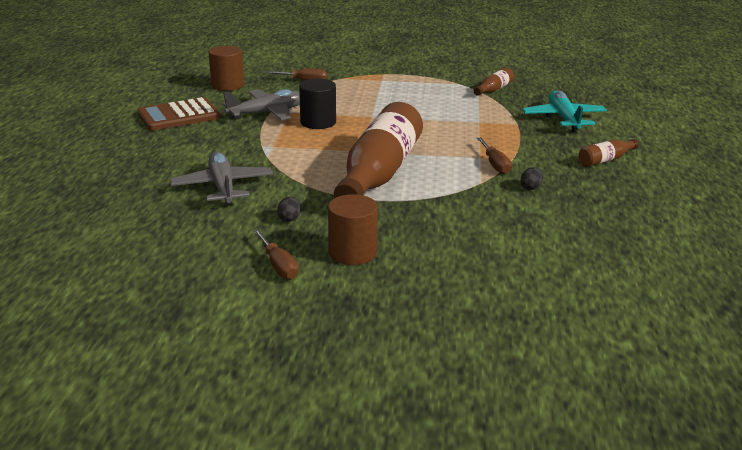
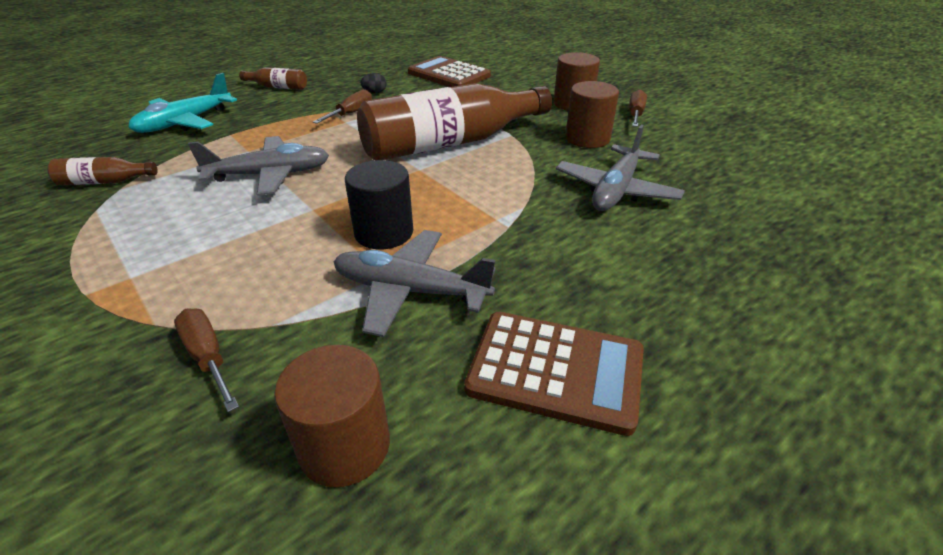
camera: 135 degrees left, 10 degrees up
black egg [277,197,301,222] -> brown cylinder [565,81,619,148]
none -> grey plane [188,136,329,196]
none -> brown calculator [408,56,491,87]

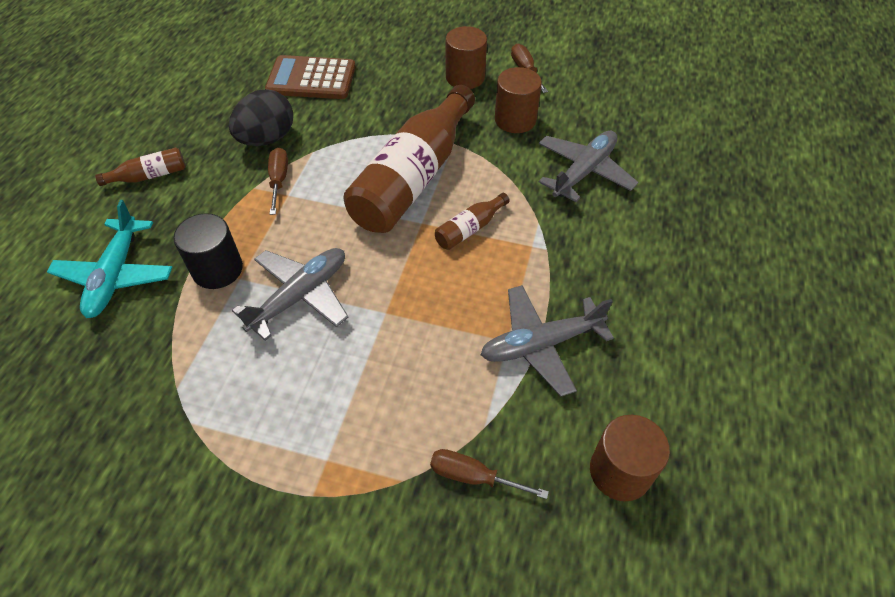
camera: 35 degrees left, 15 degrees up
brown bottle [47,157,158,185] -> brown bottle moved to [435,193,510,250]
black cylinder [345,160,413,249] -> black cylinder moved to [174,213,243,289]
black egg [360,73,386,93] -> black egg [229,89,293,146], size x2.32
brown calculator [464,312,644,436] -> none
grey plane [556,125,685,211] -> grey plane turned 135 degrees counterclockwise [539,131,638,202]

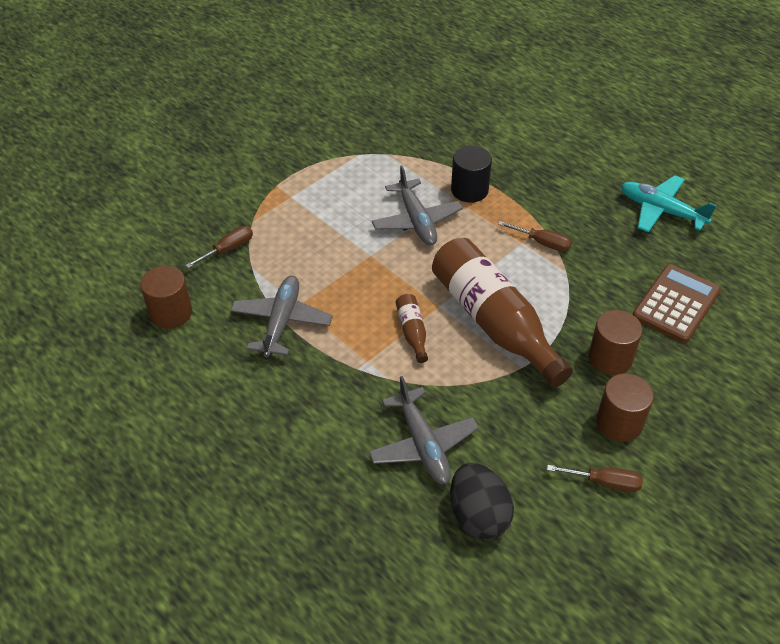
camera: 120 degrees right, 5 degrees down
turquoise plane [47,200,173,318] -> turquoise plane moved to [621,175,717,233]
brown bottle [95,148,186,186] -> none
black egg [229,89,293,146] -> black egg moved to [450,463,514,539]
brown cylinder [495,67,542,133] -> brown cylinder moved to [589,310,643,375]

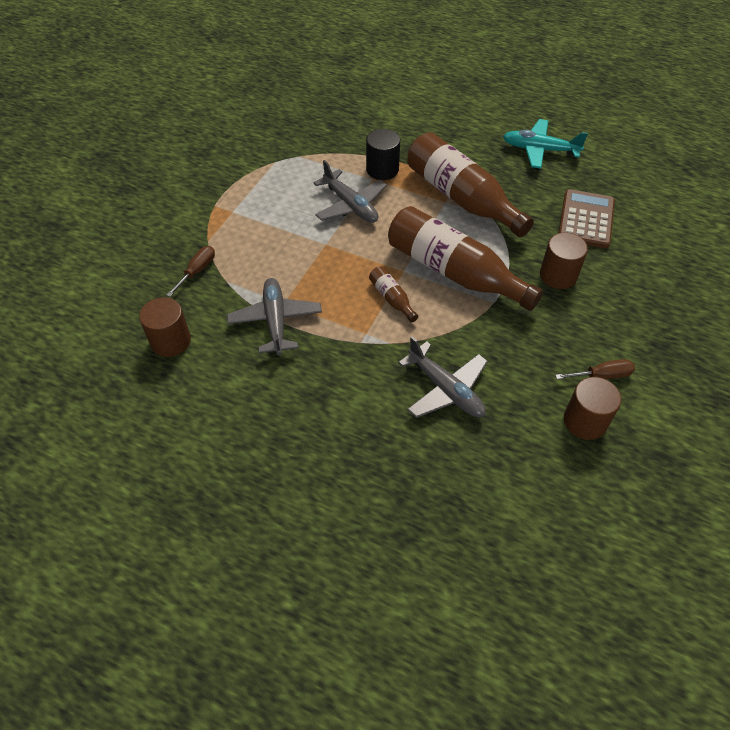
camera: 20 degrees left, 5 degrees up
black egg [450,463,514,539] -> none
brown screwdriver [498,221,572,252] -> brown bottle [407,132,534,237]
brown cylinder [596,373,654,442] -> brown cylinder moved to [564,377,621,440]

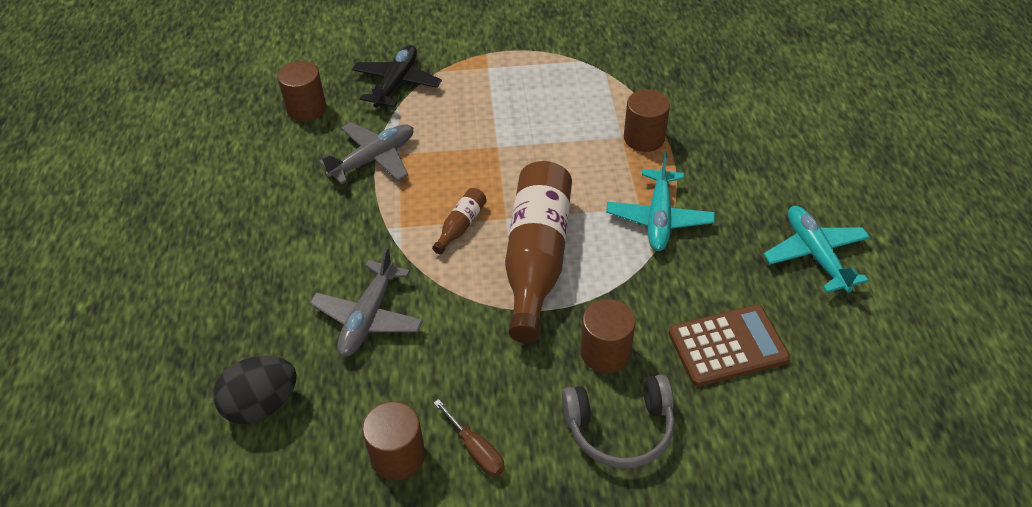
camera: 60 degrees right, 5 degrees down
brown screwdriver [166,246,215,297] -> black plane [352,45,442,108]
grey plane [313,160,387,223] -> none
black cylinder [366,129,400,180] -> brown cylinder [624,89,670,152]
brown bottle [407,132,534,237] -> turquoise plane [606,153,715,251]
none -> black egg [213,356,297,424]
none -> grey headphones [562,374,675,468]

